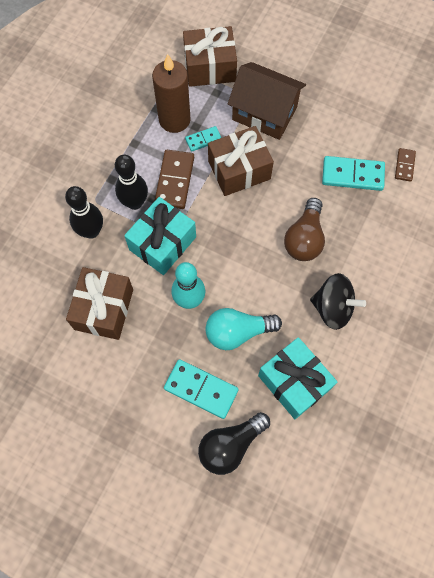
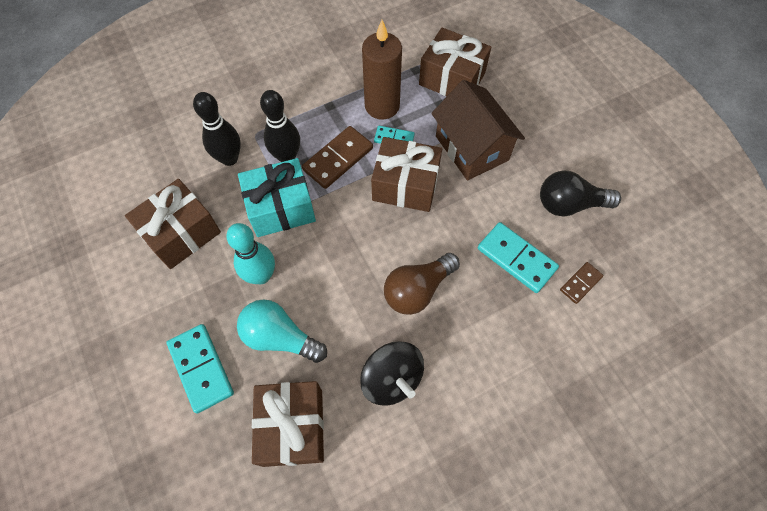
camera: 35 degrees right, 5 degrees down
black light bulb [198,412,270,475] -> black light bulb moved to [540,171,621,217]
turquoise gift [258,337,337,419] -> brown gift [252,381,324,467]

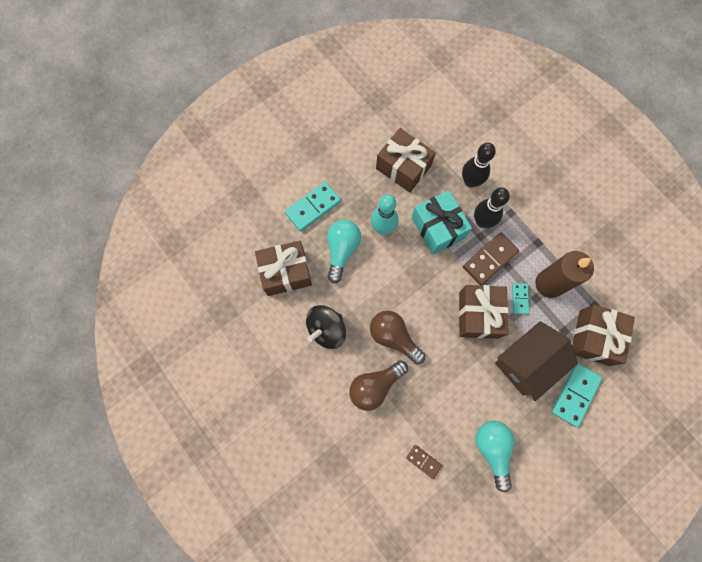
camera: 80 degrees right, 10 degrees up
brown domino [302,126,373,189] -> brown domino turned 75 degrees counterclockwise [463,233,519,285]
turquoise domino [478,222,559,293] -> turquoise domino moved to [551,363,602,427]
black light bulb [540,171,621,217] -> turquoise light bulb [476,421,515,492]
none -> brown light bulb [349,360,408,411]

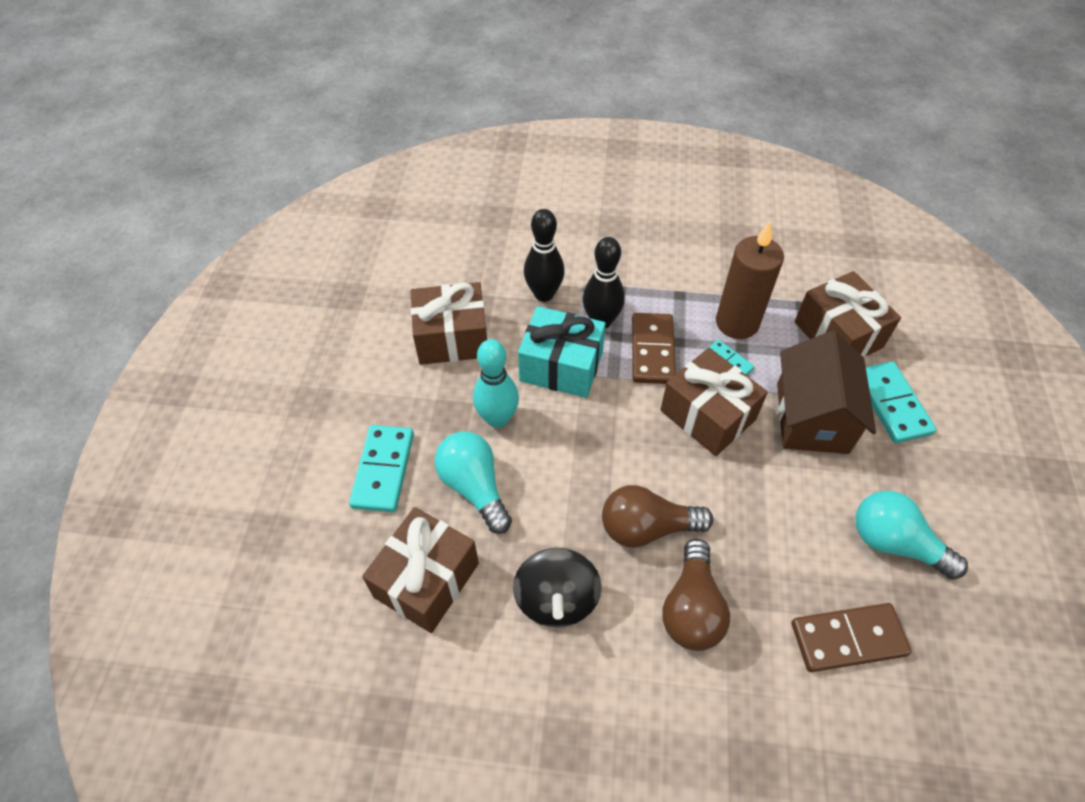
camera: 45 degrees left, 20 degrees down
brown domino [406,445,442,479] -> brown domino [791,603,912,672], size x1.77

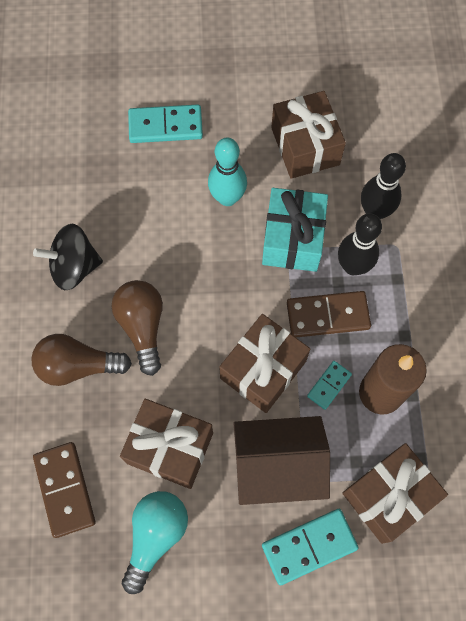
camera: 80 degrees right, 15 degrees up
brown gift [362,507,479,633] -> brown gift moved to [120,399,213,489]
turquoise light bulb [435,431,512,534] -> none

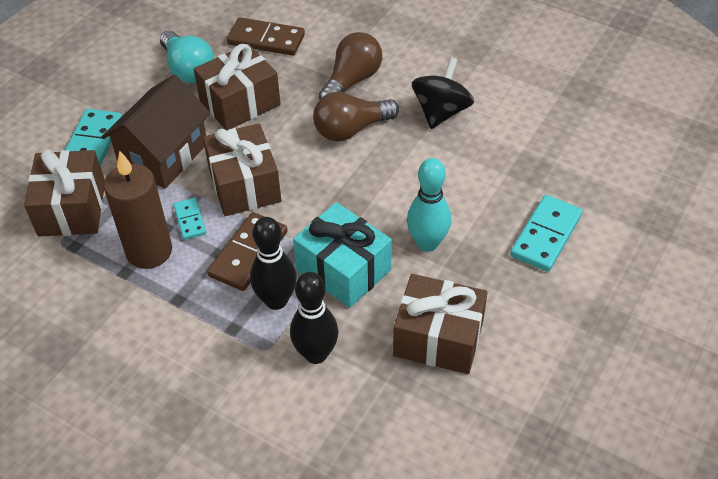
camera: 125 degrees right, 20 degrees down
brown light bulb [111,280,163,376] -> brown light bulb turned 135 degrees clockwise [313,92,399,142]

